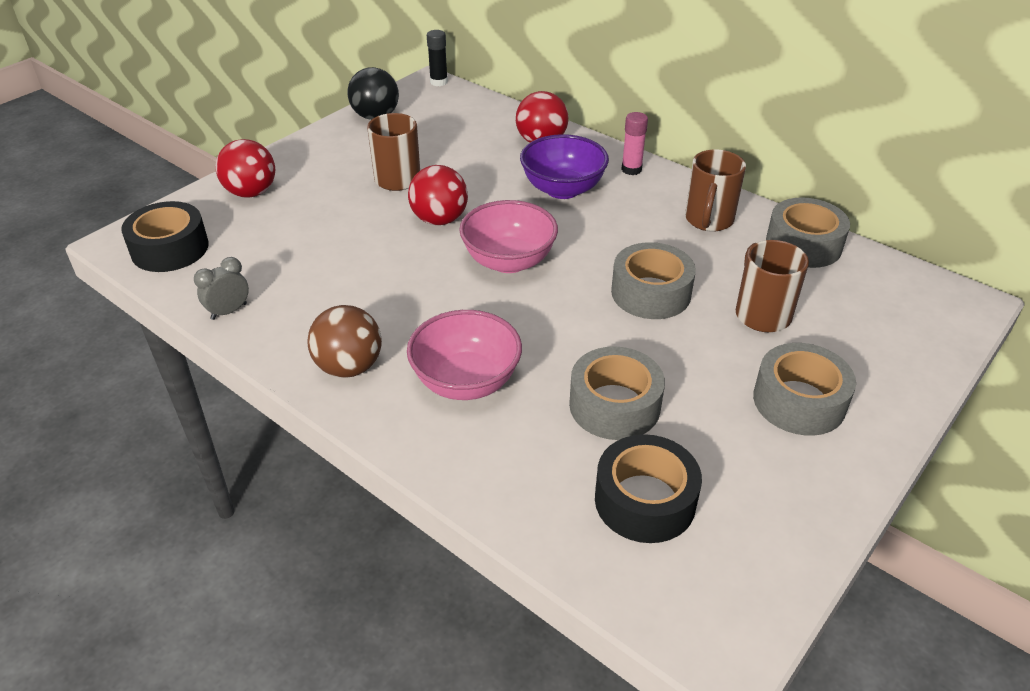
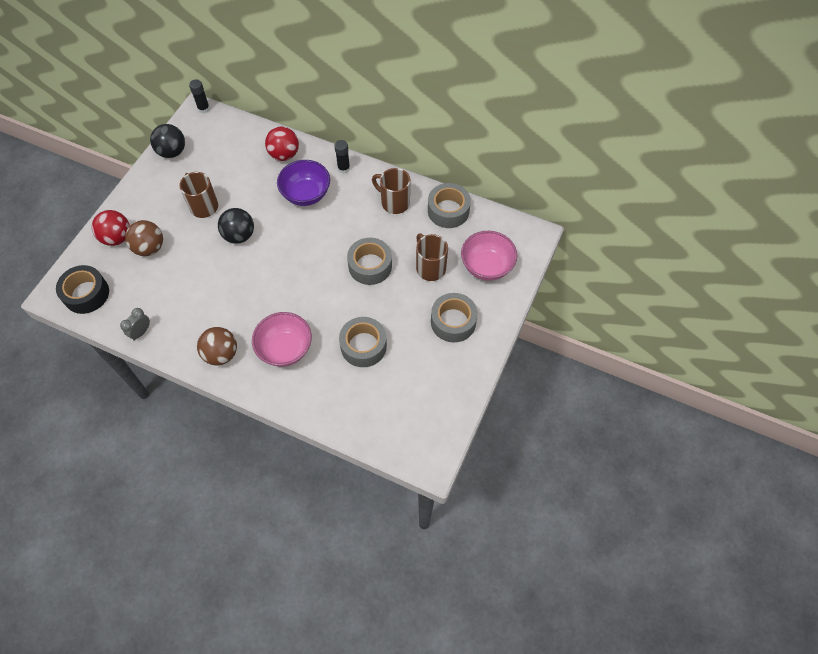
camera: 15 degrees left, 20 degrees up
red ball [408,165,468,225] -> black ball [218,208,254,244]
pink bowl [459,200,558,273] -> pink bowl moved to [461,231,517,281]
black tape [595,434,702,543] -> none
pink glue stick [621,112,648,175] -> black glue stick [334,140,350,174]
brown mug [685,150,746,232] -> brown mug turned 120 degrees clockwise [372,168,410,214]
none -> brown ball [125,220,163,256]

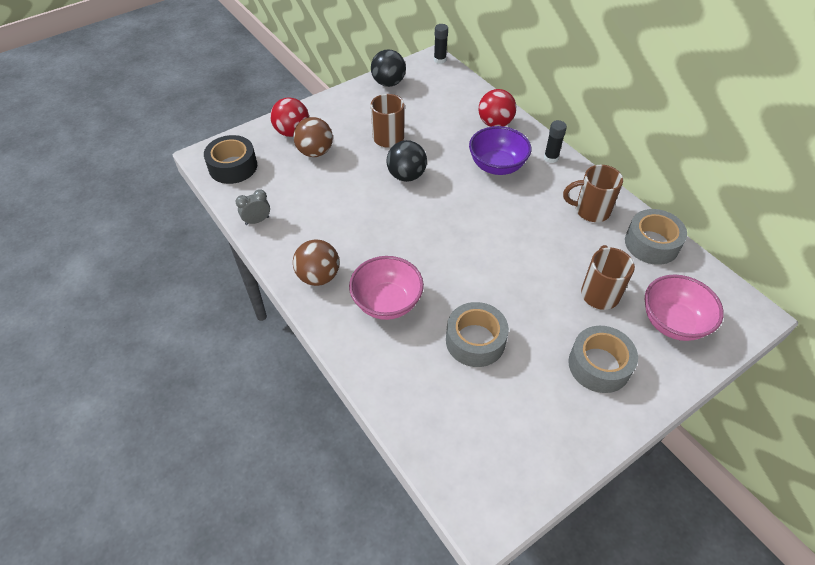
camera: 30 degrees right, 10 degrees down
grey tape [347,237,392,285] -> none
brown mug [372,168,410,214] -> brown mug turned 60 degrees counterclockwise [563,165,623,222]

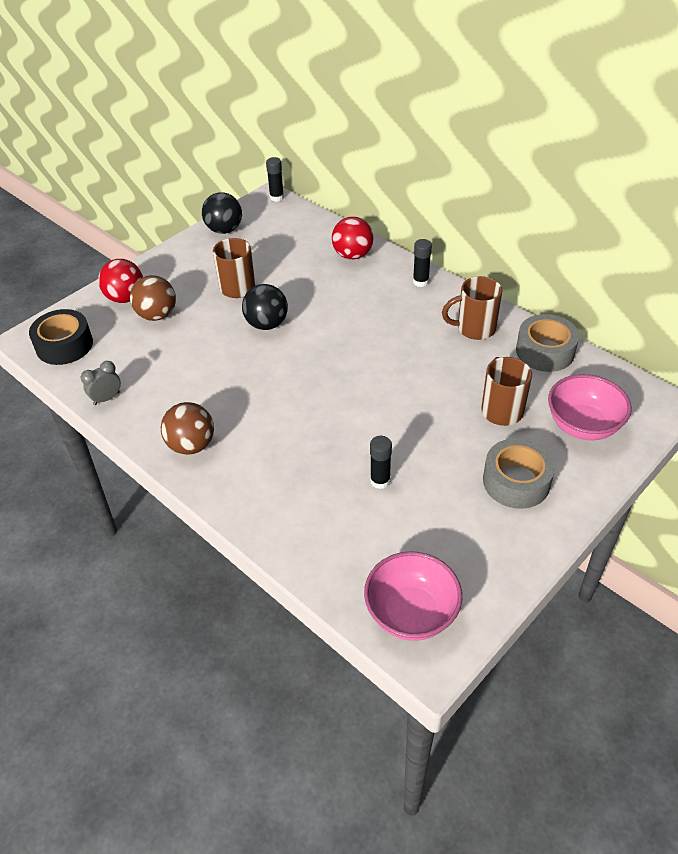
camera: 10 degrees left, 5 degrees down
pink bowl [349,256,424,320] -> pink bowl moved to [364,551,462,641]
grey tape [446,302,509,367] -> black glue stick [370,436,392,489]
purple bowl [469,126,531,175] -> none

